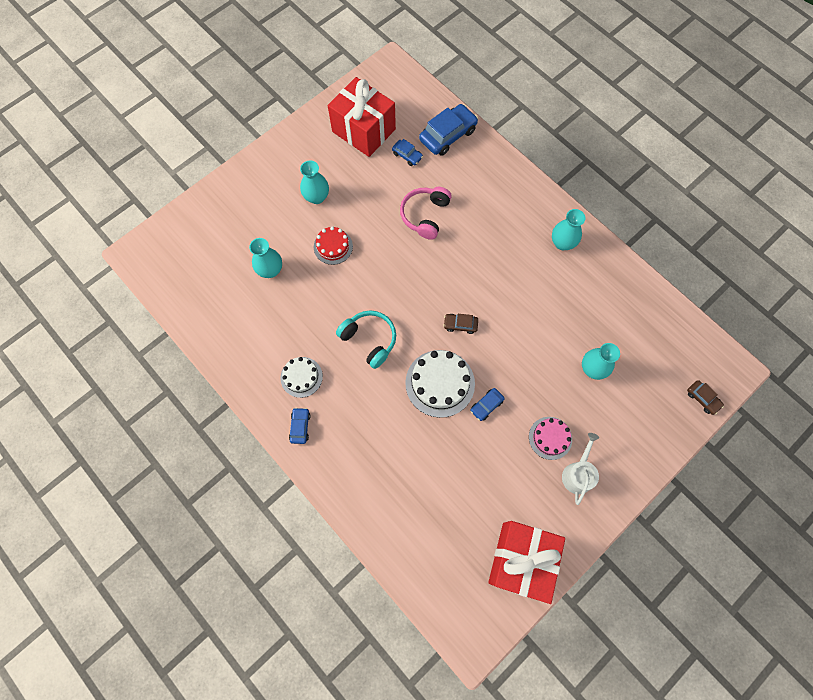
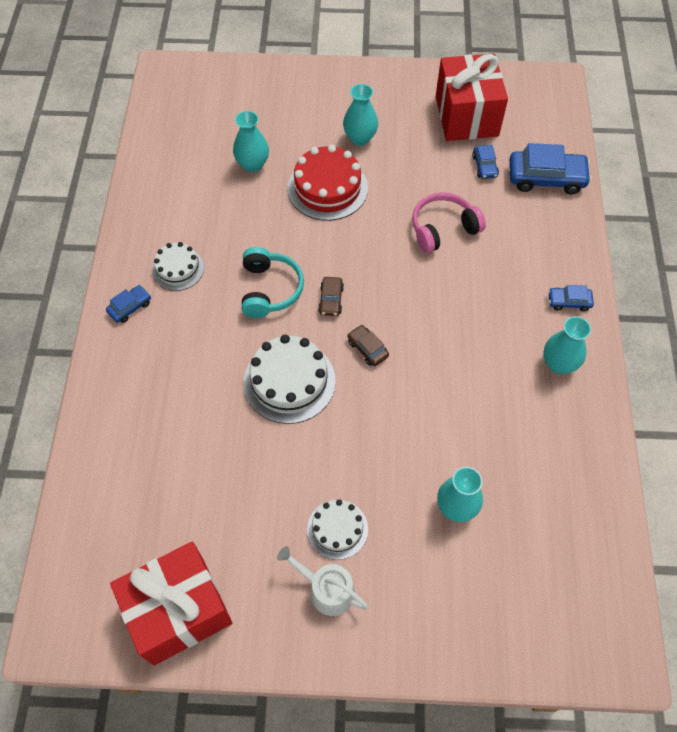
camera: 45 degrees right, 10 degrees down
red cake [314,226,353,265] -> red cake [288,145,368,221], size x1.65
blue car [470,388,505,421] -> blue car moved to [548,285,594,312]
pink cake [529,417,572,460] -> white cake [307,499,368,560]
white watering can [562,433,599,505] -> white watering can turned 120 degrees counterclockwise [277,546,369,616]
brown car [687,380,724,415] -> brown car moved to [318,277,344,316]

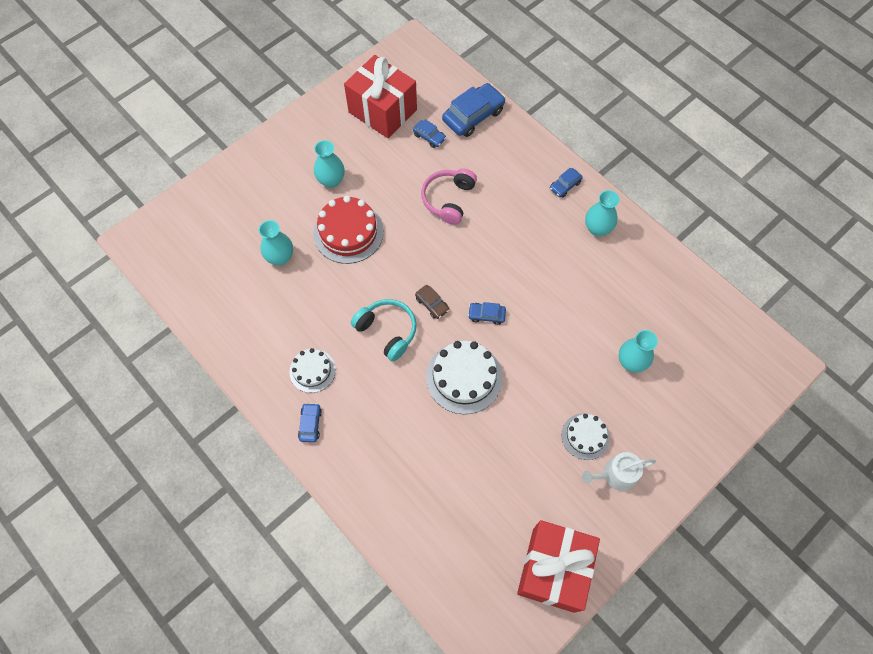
camera: 45 degrees left, 5 degrees up
brown car [347,325,389,366] -> blue car [468,302,506,325]

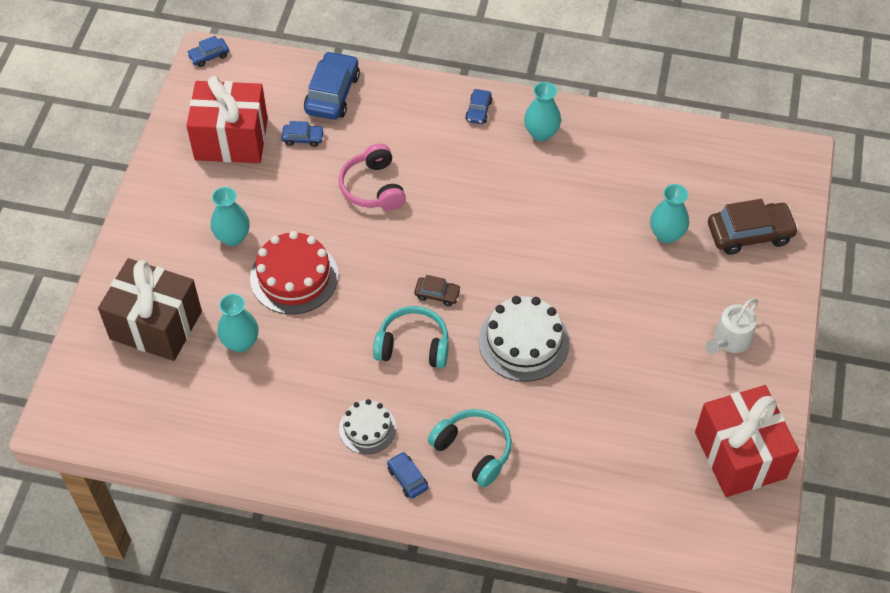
camera: 35 degrees left, 10 degrees down
blue car [468,302,506,325] -> blue car moved to [187,36,229,67]
white cake [562,413,609,460] -> none
none -> brown gift [98,258,202,361]
none -> turquoise headphones [428,409,512,487]
none -> brown car [708,199,799,255]

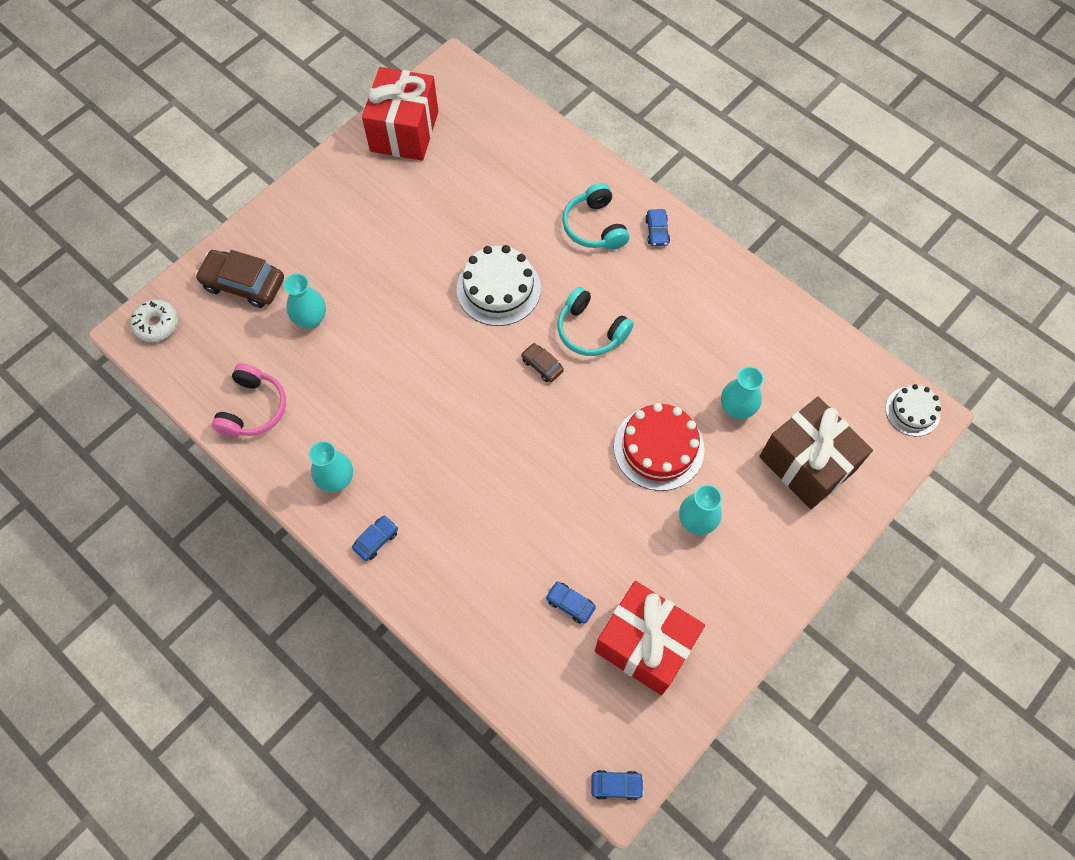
camera: 150 degrees left, 10 degrees up
blue car [304,51,360,120] -> none
pink headphones [339,144,406,210] -> pink headphones moved to [211,363,286,437]
white cake [339,399,396,454] -> white cake moved to [885,384,941,436]
white watering can [705,298,758,354] -> none
none -> white donut [130,299,178,342]

